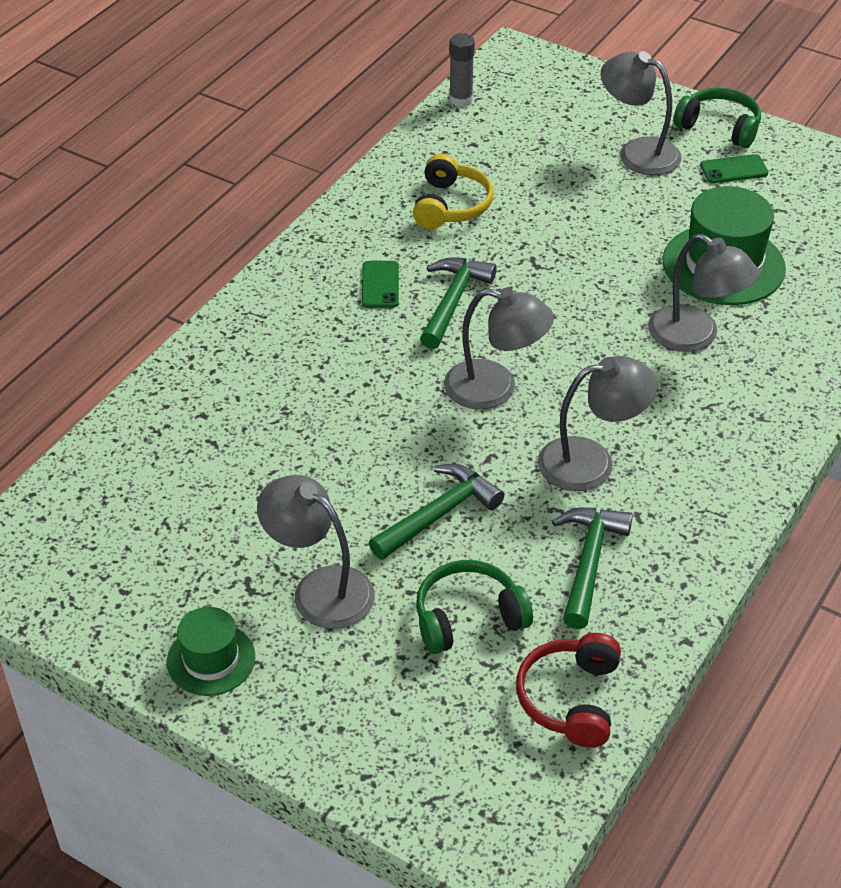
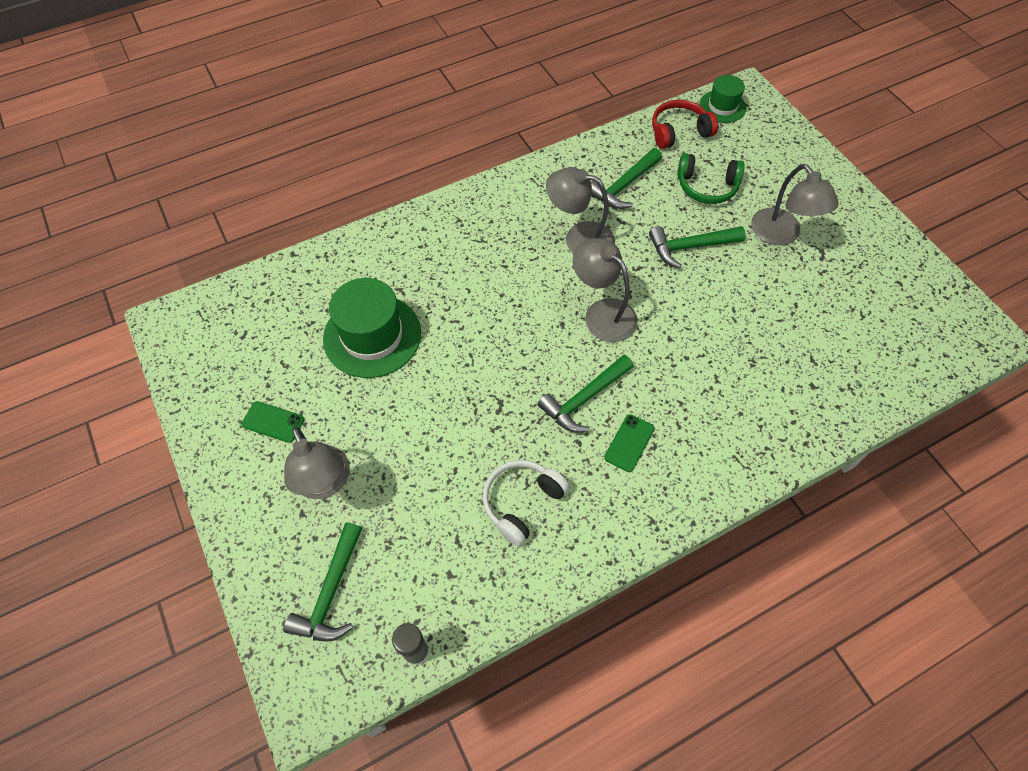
camera: 150 degrees left, 15 degrees up
green hat [167,607,255,696] -> green hat moved to [700,75,746,123]
yellow headphones [413,154,493,229] -> white headphones [483,460,569,546]
red headphones [516,633,621,748] -> red headphones turned 150 degrees counterclockwise [652,100,718,149]
grey lamp [648,234,759,352] -> none
green headphones [674,88,761,148] -> none
none -> green hammer [284,522,362,642]

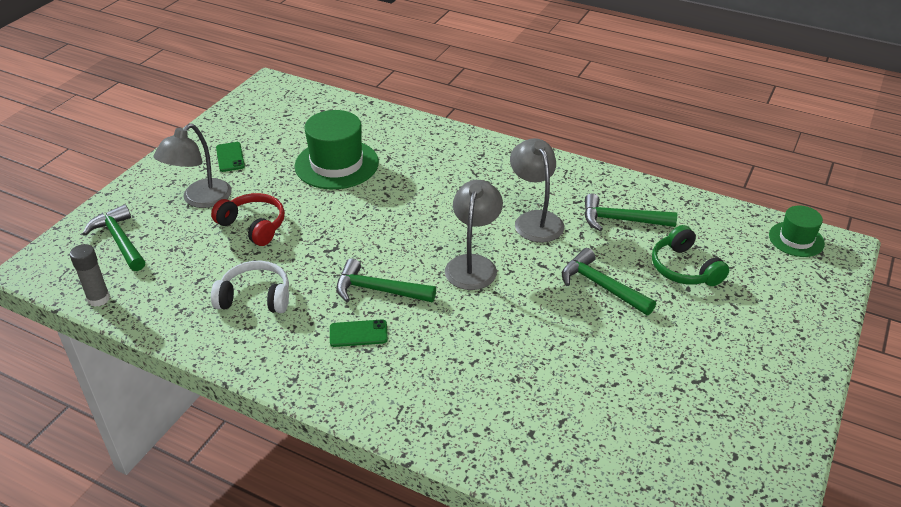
camera: 55 degrees right, 20 degrees down
green hammer [284,522,362,642] -> green hammer turned 75 degrees clockwise [82,204,145,271]
red headphones [652,100,718,149] -> red headphones moved to [211,193,285,246]
grey lamp [751,164,839,245] -> none

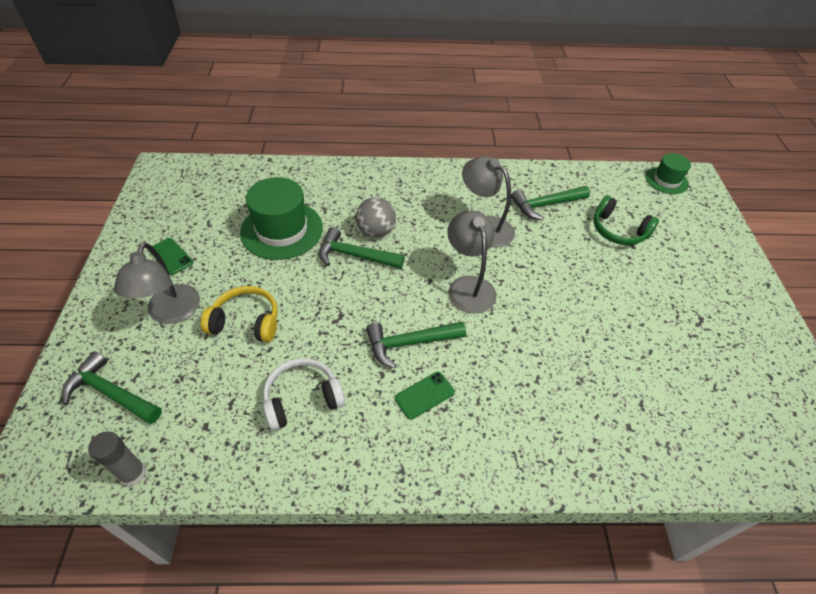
camera: 30 degrees left, 10 degrees up
red headphones [211,193,285,246] -> yellow headphones [201,286,278,342]
green hammer [562,248,656,315] -> green hammer moved to [319,227,405,269]
none -> grey ball [356,197,396,238]

